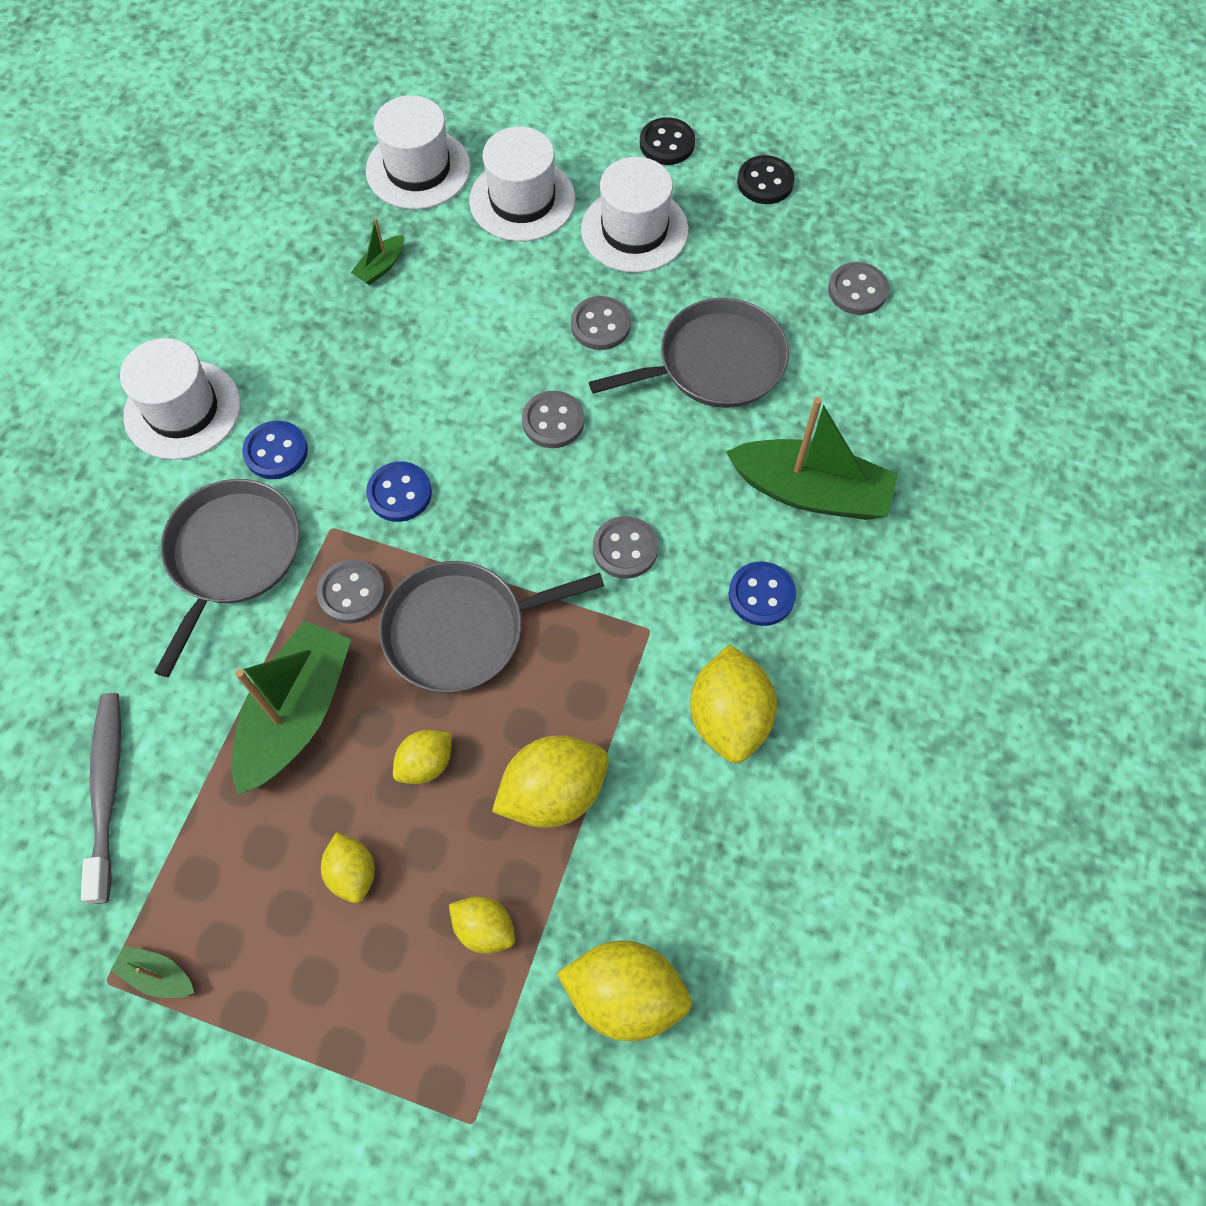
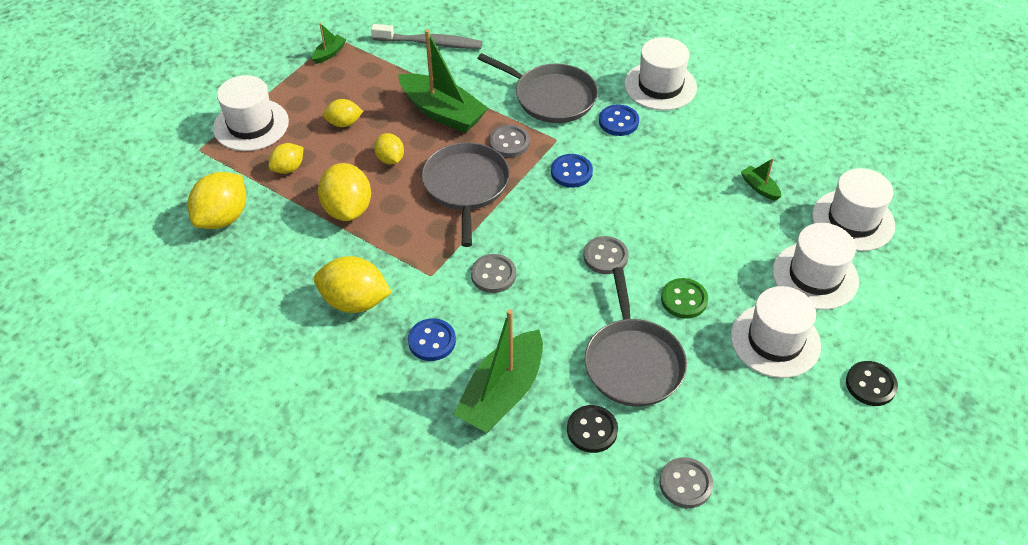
camera: 105 degrees right, 15 degrees down
grey button [571,296,631,350] -> green button [661,278,708,319]
black button [737,155,795,204] -> black button moved to [567,405,618,453]
none -> white hat [213,75,289,151]

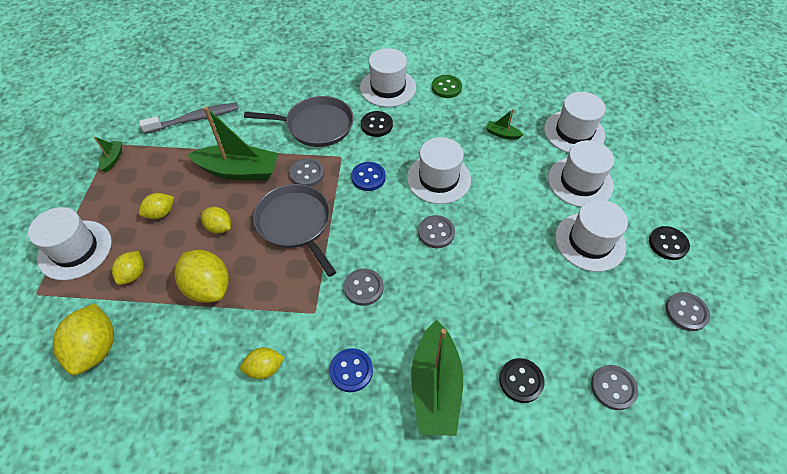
camera: 30 degrees left, 5 degrees up
yellow lemon [314,256,392,313] -> yellow lemon [240,348,285,379], size x0.58
grey pan [585,267,687,407] -> none
blue button [599,104,639,136] -> black button [361,111,393,137]
green button [661,278,708,319] -> green button moved to [432,75,462,98]
none -> white hat [407,137,471,204]
none -> grey button [665,292,710,331]

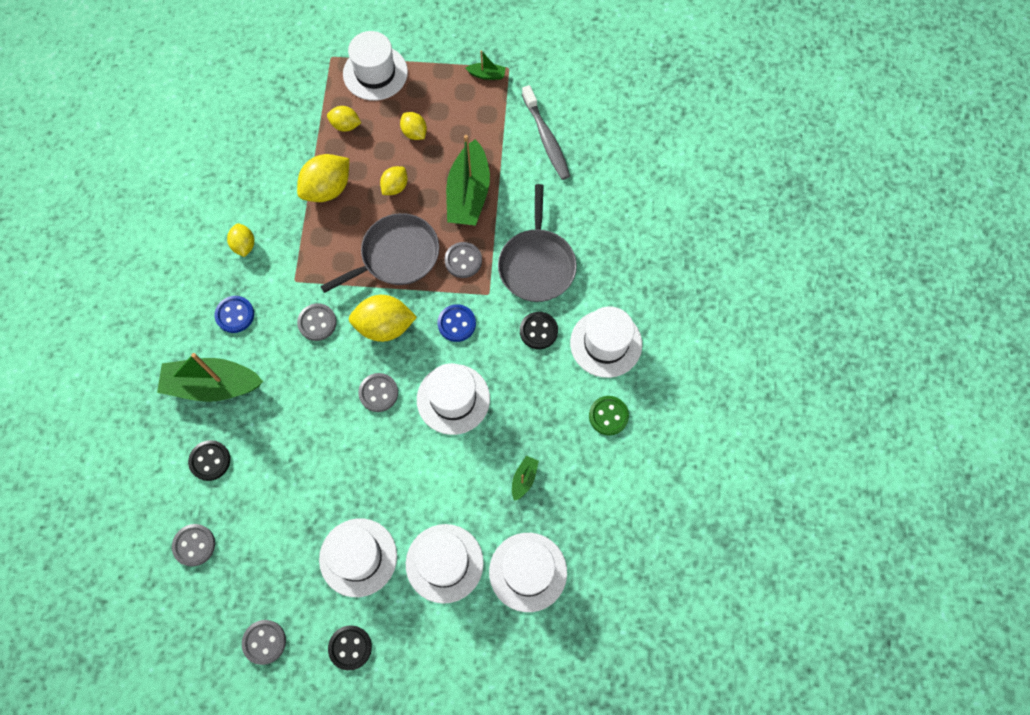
camera: 90 degrees right, 15 degrees up
yellow lemon [53,304,114,375] -> yellow lemon moved to [349,295,417,342]

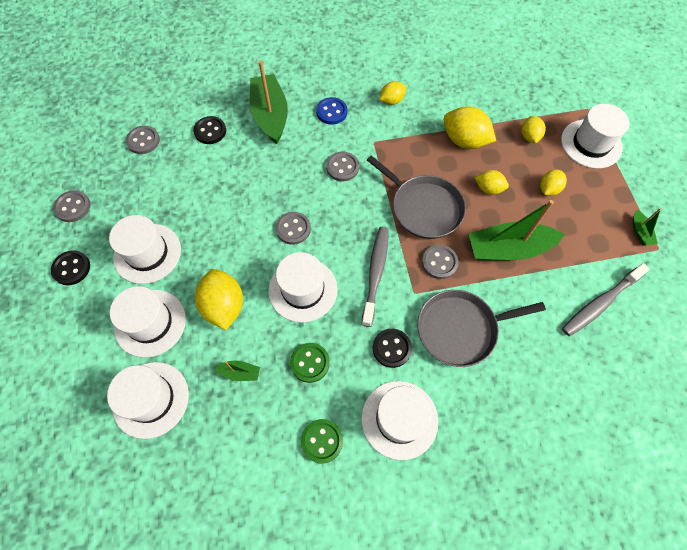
camera: 75 degrees right, 5 degrees down
yellow lemon [349,295,417,342] -> yellow lemon moved to [195,269,243,330]
blue button [437,304,476,342] -> grey toothbrush [361,227,389,327]
none -> green button [290,343,330,383]

